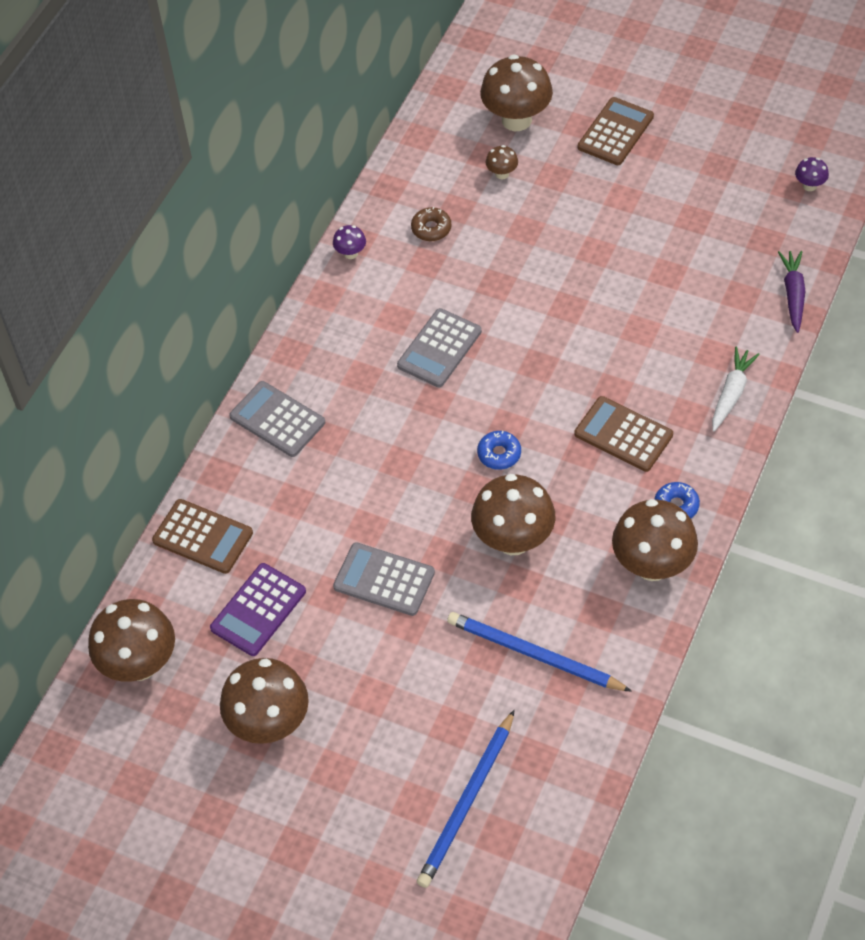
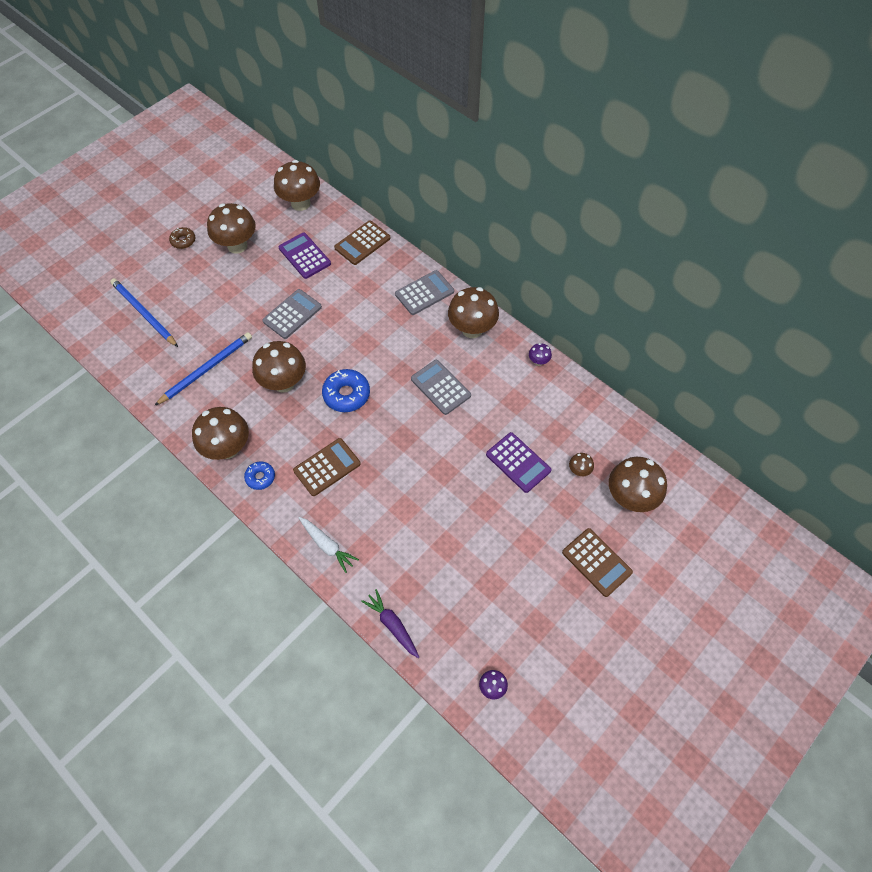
camera: 105 degrees right, 5 degrees up
brown donut [411,207,451,241] -> brown donut moved to [169,227,195,249]
blue donut [477,431,521,470] -> blue donut [322,369,370,412], size x1.67
purple carrot [778,251,805,333] -> purple carrot turned 150 degrees counterclockwise [361,589,419,658]
none -> brown mushroom [448,287,499,338]
none -> purple calculator [486,432,552,493]

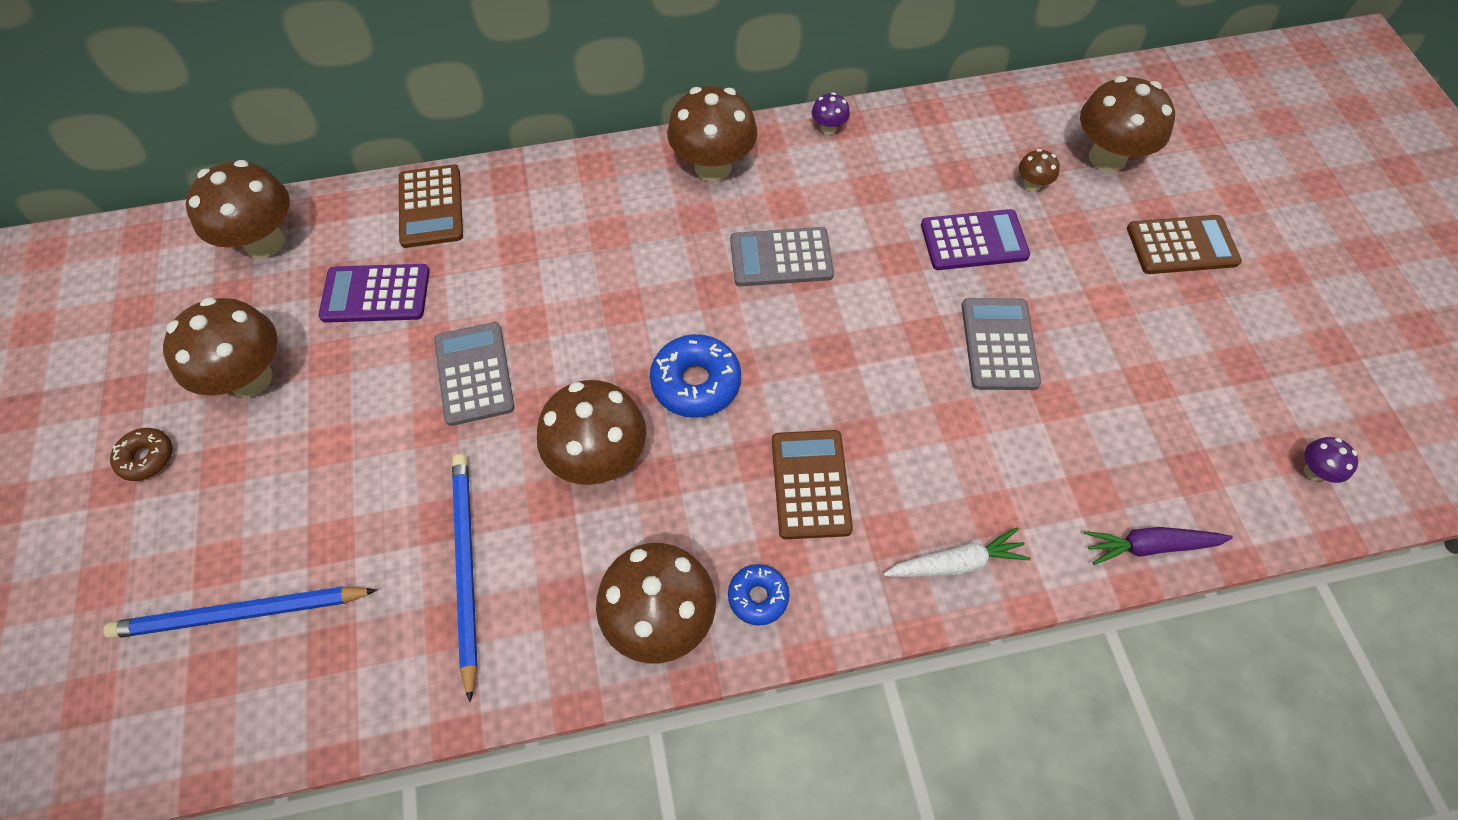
camera: 55 degrees left, 0 degrees up
grey calculator [395,270,454,315] -> grey calculator moved to [962,298,1041,390]

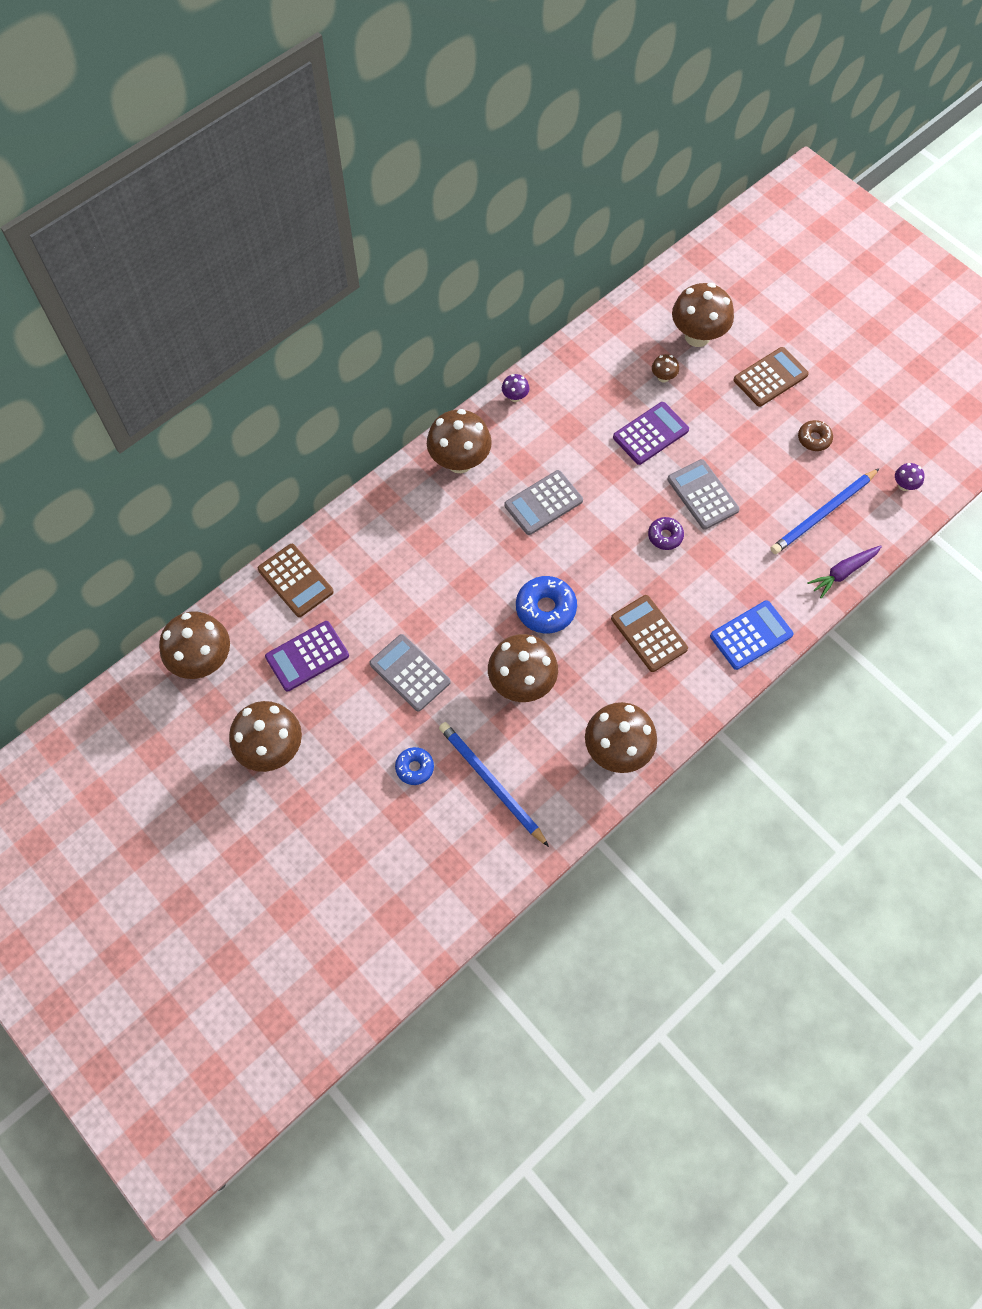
camera: 30 degrees left, 5 degrees up
blue pencil [104,587,377,639] -> blue pencil moved to [771,468,880,554]
brown donut [110,428,172,481] -> brown donut moved to [798,420,833,451]
blue donut [728,564,789,626] -> blue donut moved to [395,747,434,785]
white carrot [883,527,1031,577] -> blue calculator [710,600,794,670]
none -> purple donut [648,517,684,550]

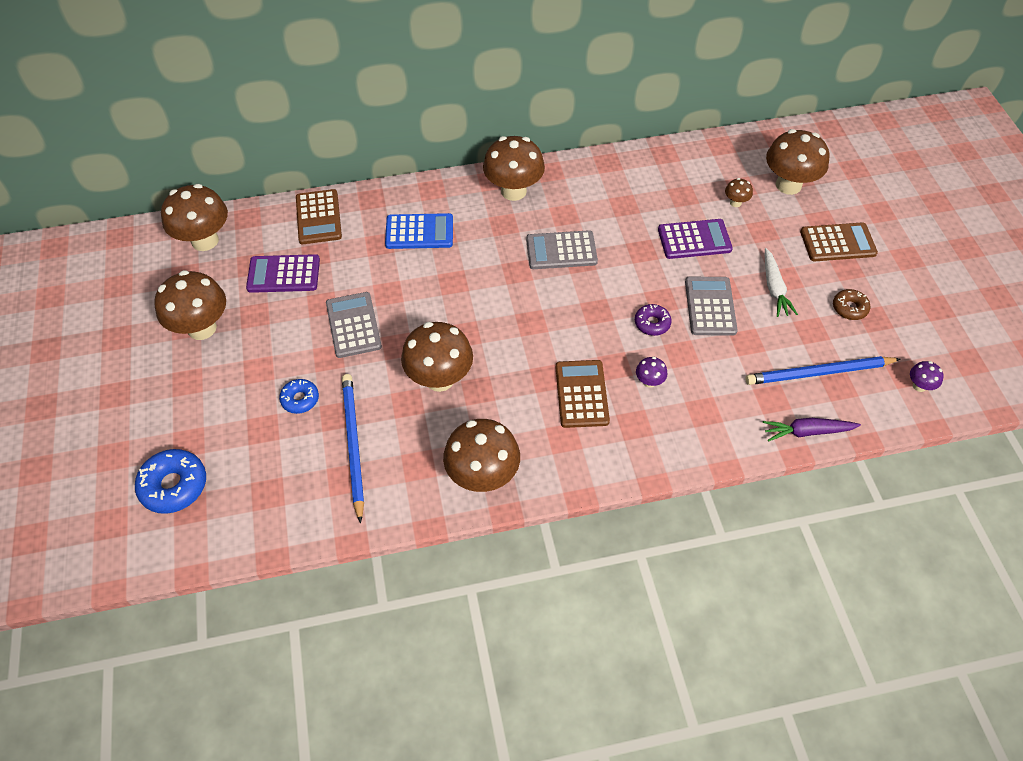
camera: 30 degrees right, 10 degrees down
purple mushroom [502,374,530,402] -> purple mushroom moved to [636,357,668,388]
blue donut [516,576,577,633] -> blue donut moved to [135,449,206,514]
blue calculator [710,600,794,670] -> blue calculator moved to [385,213,453,249]
none -> white carrot [765,248,798,317]

